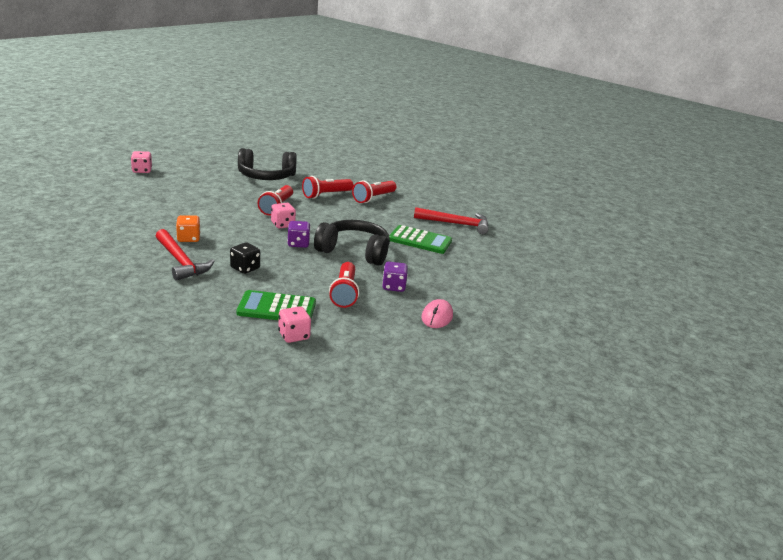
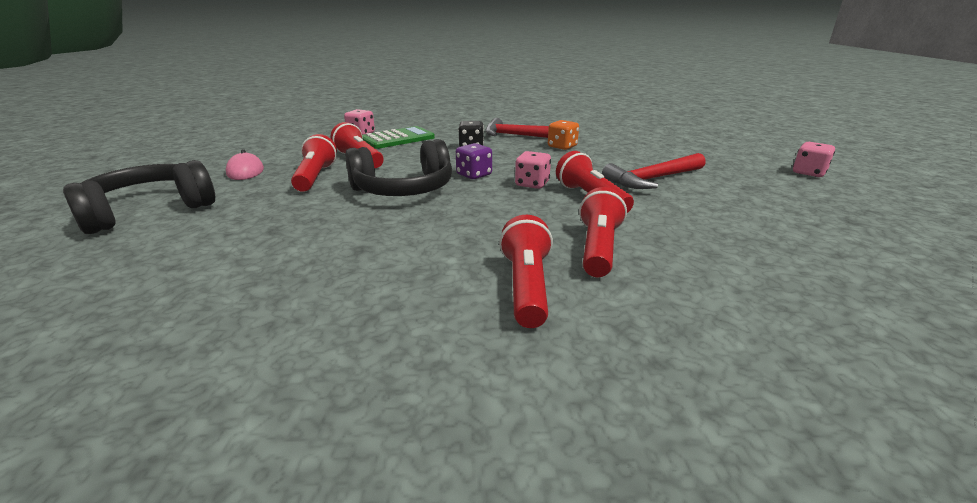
camera: 145 degrees right, 0 degrees up
black headphones [238,148,297,180] -> black headphones moved to [63,160,215,234]
purple dice [382,262,408,292] -> red flashlight [291,134,337,192]
green calculator [389,225,452,254] -> none
red hammer [414,207,488,234] -> red hammer moved to [602,153,706,189]

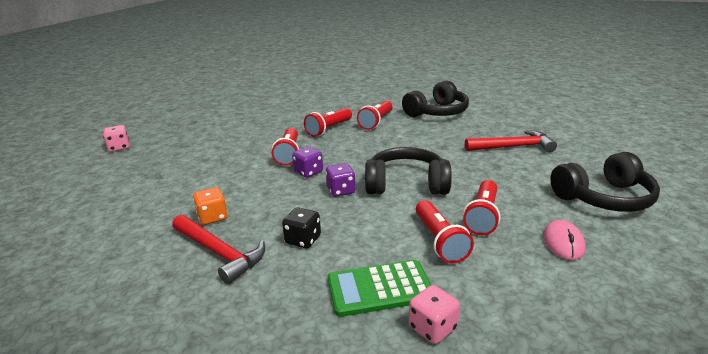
camera: 155 degrees left, 0 degrees up
pink dice [515,151,551,189] -> purple dice [292,146,323,178]
red hammer [602,153,706,189] -> red hammer moved to [465,130,557,152]
none -> black headphones [402,80,469,117]

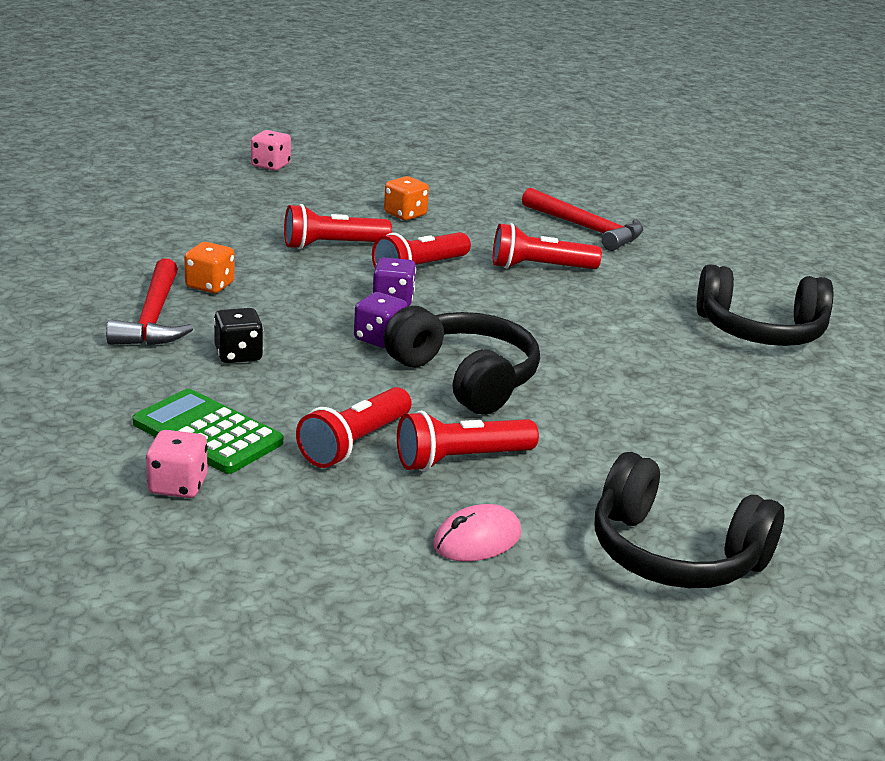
camera: 45 degrees right, 0 degrees up
red flashlight [357,101,393,130] -> red flashlight moved to [284,204,392,249]
red hammer [465,130,557,152] -> red hammer moved to [522,188,643,251]
none -> orange dice [384,176,429,220]

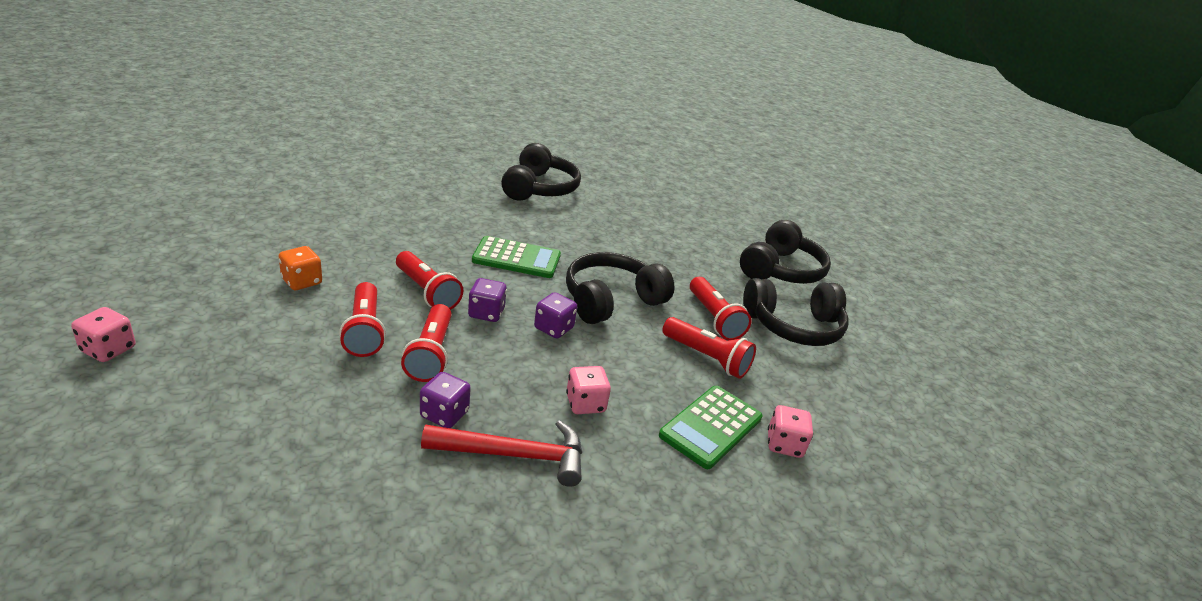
camera: 90 degrees left, 5 degrees up
orange dice [184,242,235,293] -> purple dice [420,372,471,428]
black dice [214,308,263,363] -> pink dice [566,366,611,414]
pink mouse [433,504,522,561] -> black headphones [743,278,848,346]
red flashlight [493,223,602,269] -> red flashlight moved to [401,304,452,382]
red hammer [522,188,643,251] -> none
none -> green calculator [472,236,561,278]

